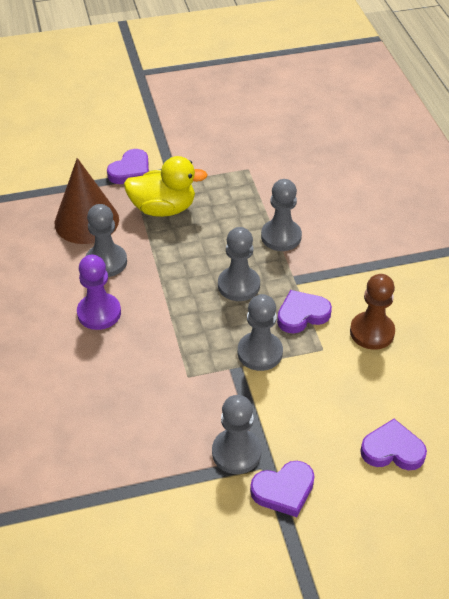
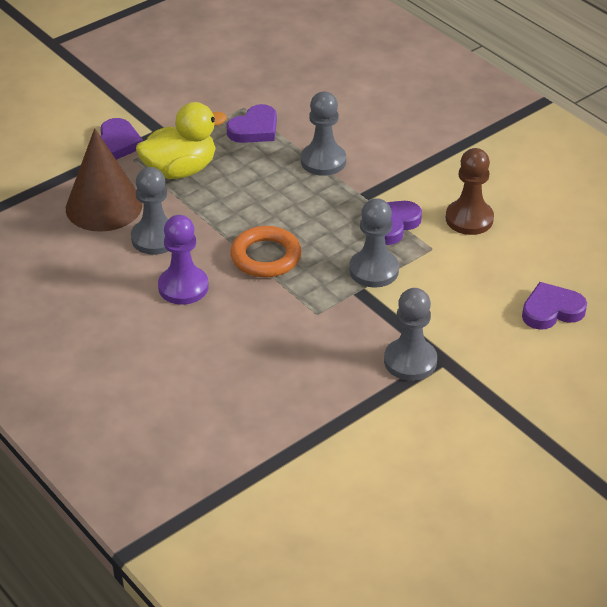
camera: 25 degrees left, 5 degrees down
grey pawn [218,227,260,301] -> none
purple heart [250,461,315,517] -> purple heart moved to [226,104,277,143]
none -> orange ring [230,226,302,278]

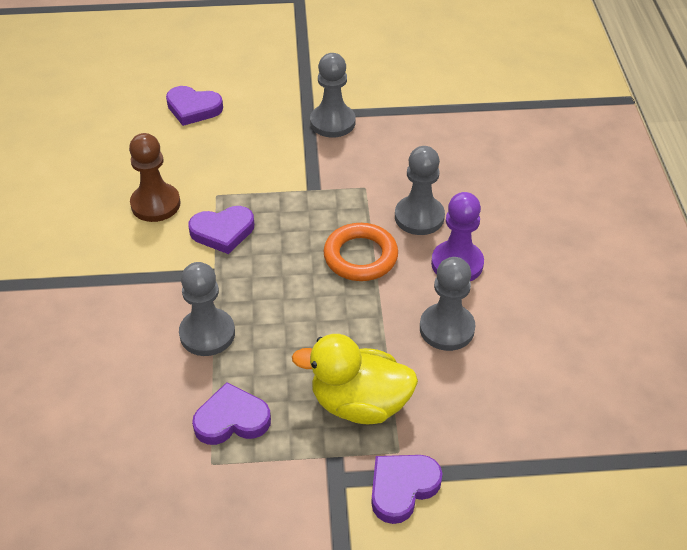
camera: 145 degrees left, 5 degrees up
brown cone [66,128,143,232] -> none
grey pawn [349,198,399,287] -> grey pawn moved to [395,146,445,235]

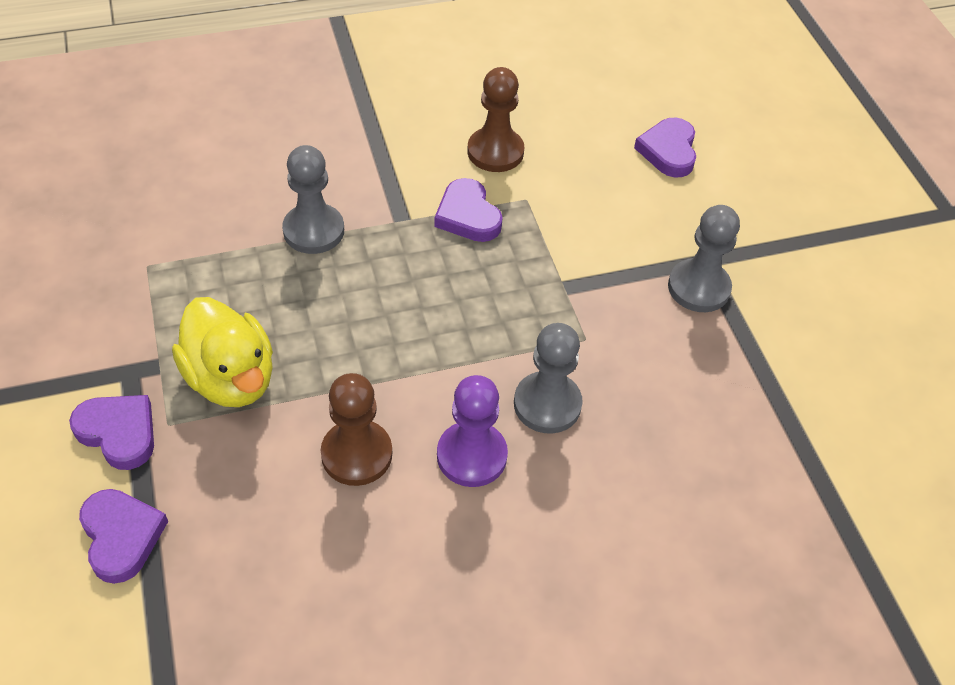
camera: 75 degrees right, 5 degrees up
purple heart [192,382,271,445] -> purple heart moved to [79,489,168,584]
yellow duck [292,334,418,424] -> yellow duck turned 150 degrees clockwise [172,297,273,407]
orange ring [323,223,398,281] -> none
grey pawn [420,257,475,351] -> brown pawn [321,373,392,486]

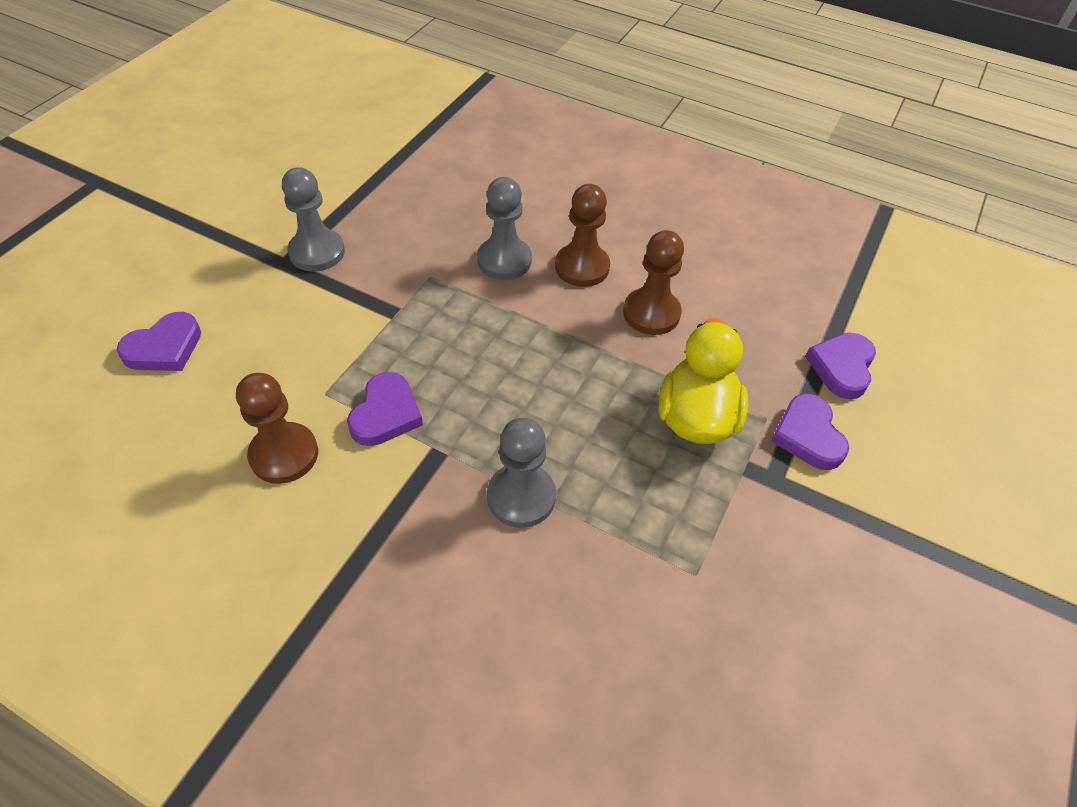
camera: 135 degrees left, 0 degrees up
purple pawn [437,375,508,487] -> brown pawn [555,184,610,287]

